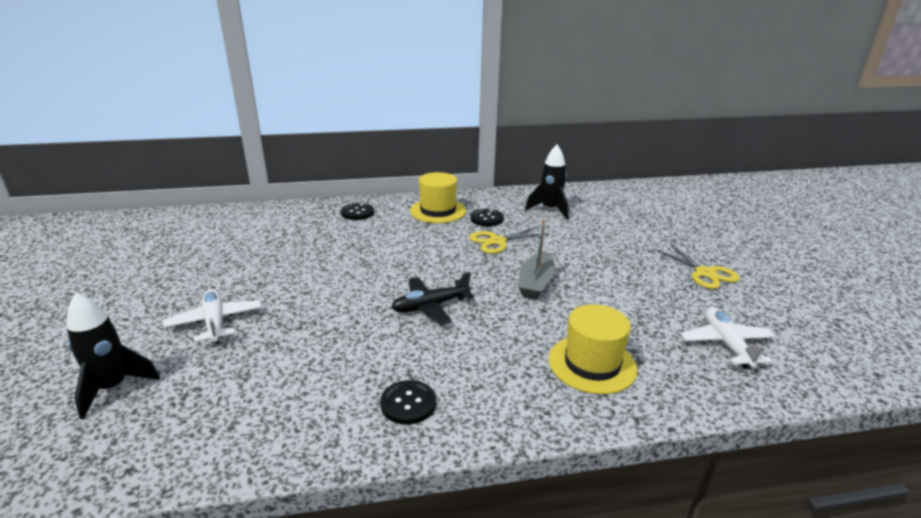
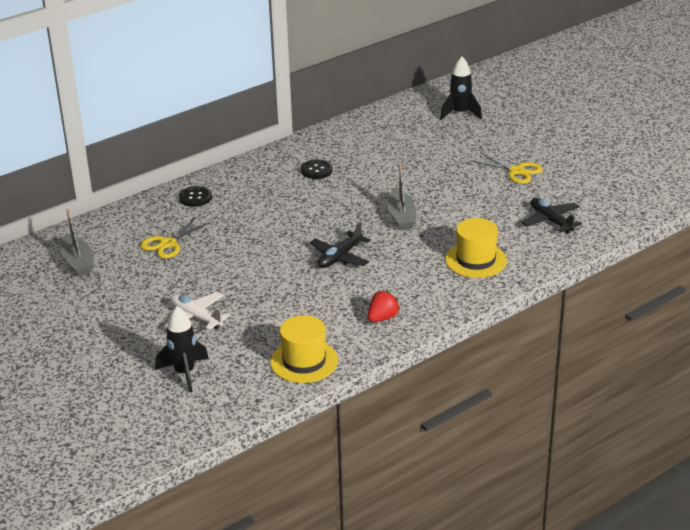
camera: 25 degrees left, 5 degrees up
black button [380,380,436,425] -> red strawberry [368,290,400,322]
yellow hat [410,172,466,223] -> yellow hat moved to [270,315,338,383]
yellow scissors [469,226,549,254] -> yellow scissors moved to [140,217,210,259]
black rocket [525,145,569,219] -> black rocket moved to [440,56,482,120]
white plane [681,307,776,369] -> black plane [522,198,582,234]
none -> grey boat [60,209,94,276]

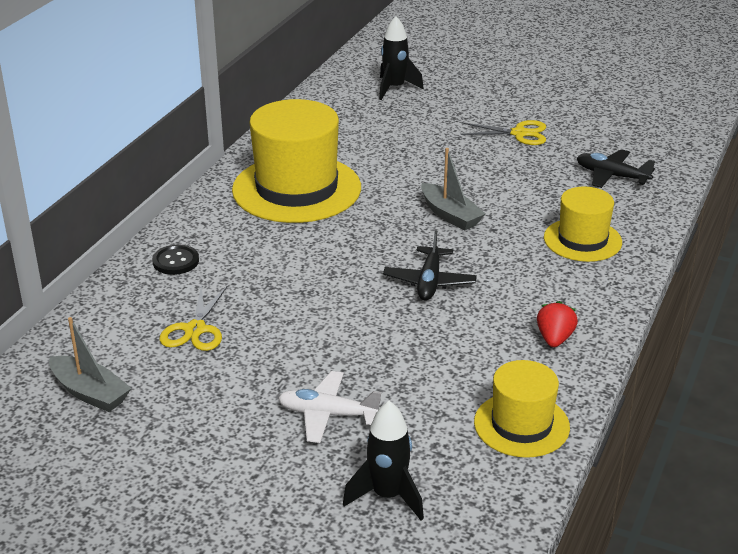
camera: 30 degrees left, 0 degrees up
black button [301,159,333,179] -> yellow hat [232,99,361,223]

